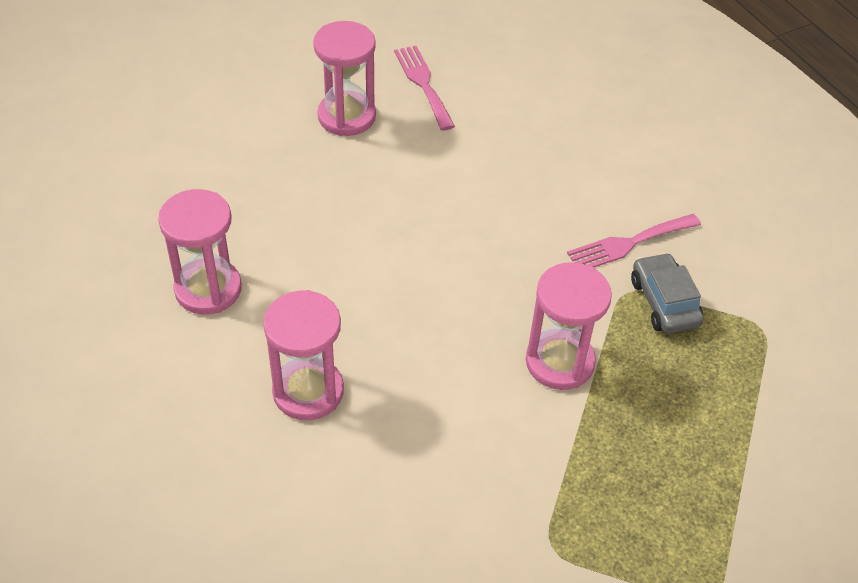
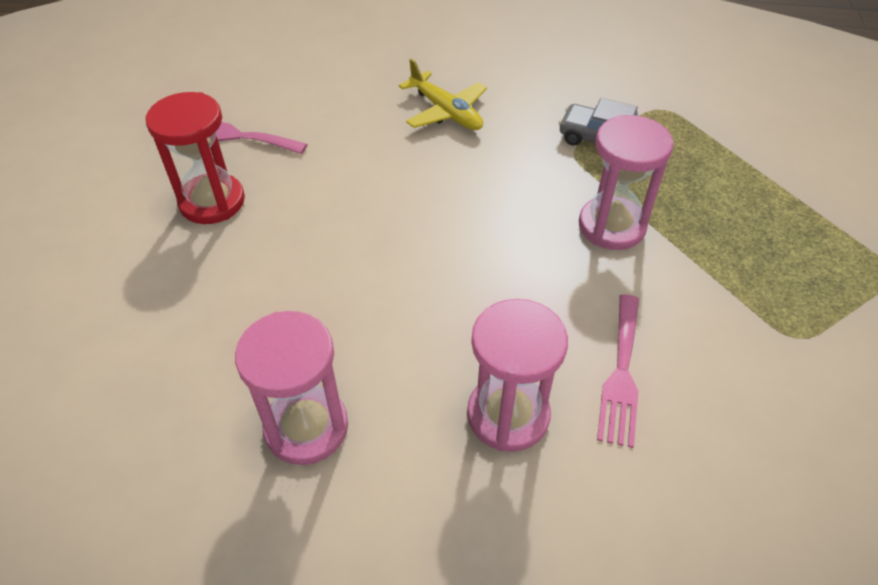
camera: 50 degrees left, 0 degrees up
pink hourglass [313,21,376,136] -> red hourglass [145,92,245,224]
pink fork [567,214,701,268] -> pink fork moved to [597,294,639,448]
none -> yellow plane [399,59,487,130]

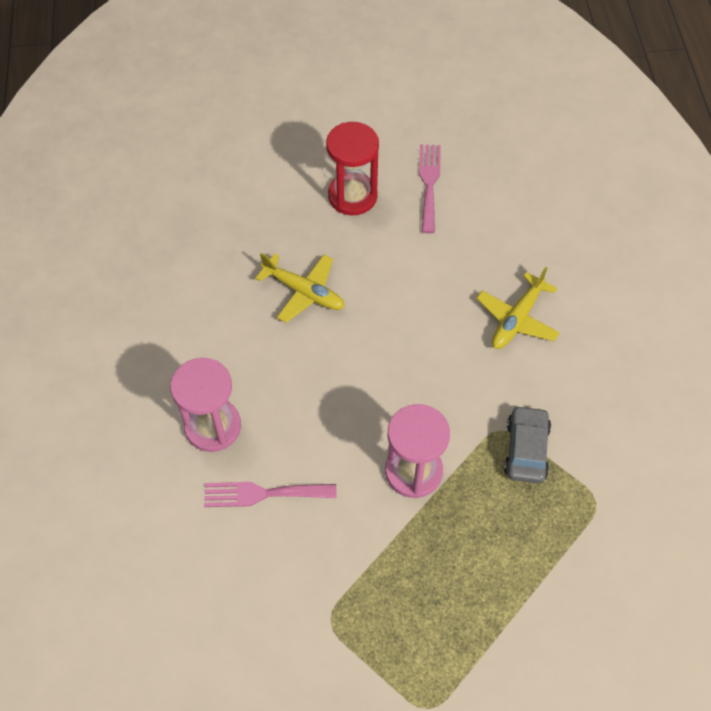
camera: 75 degrees right, 10 degrees up
pink hourglass [235,311,348,465] -> none
none -> yellow plane [255,253,345,323]

